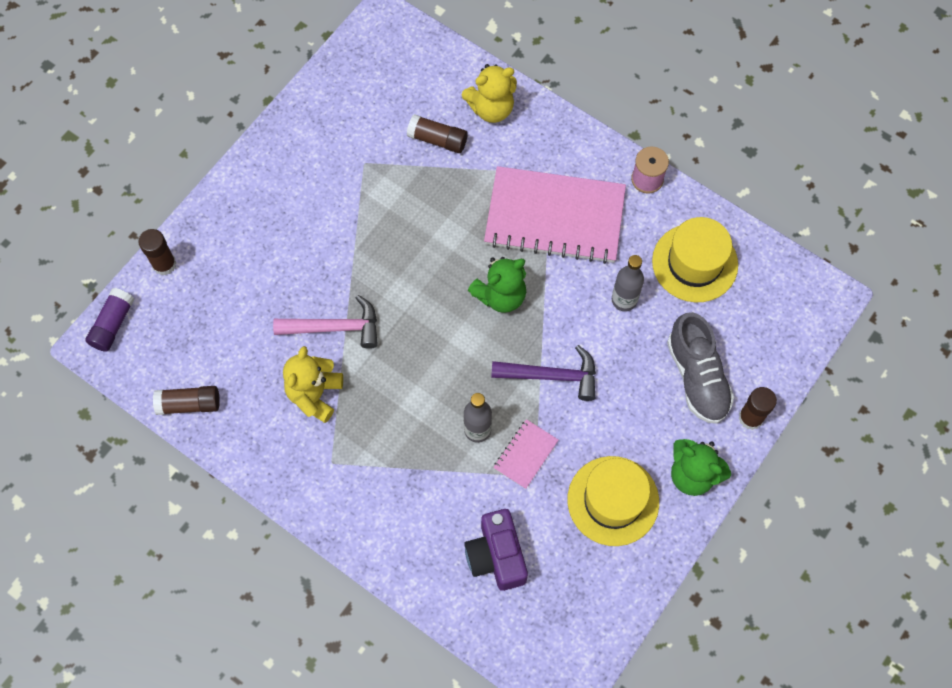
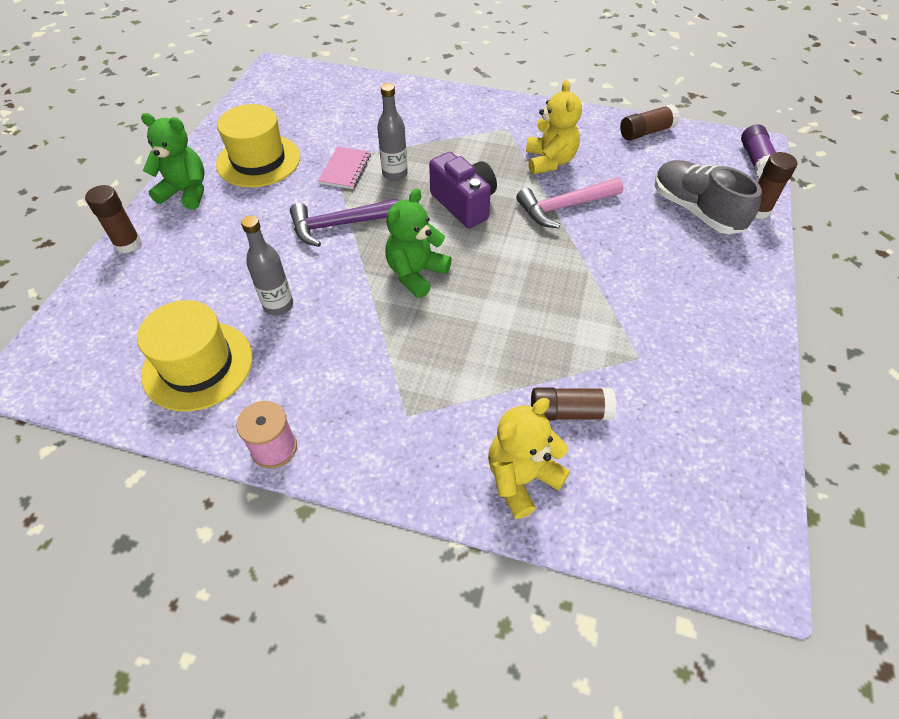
camera: 160 degrees right, 15 degrees down
purple camera [464,509,528,591] -> purple camera moved to [429,152,497,228]
pink notebook [484,166,626,264] -> none
grey shoe [667,312,734,424] -> grey shoe moved to [655,160,762,234]

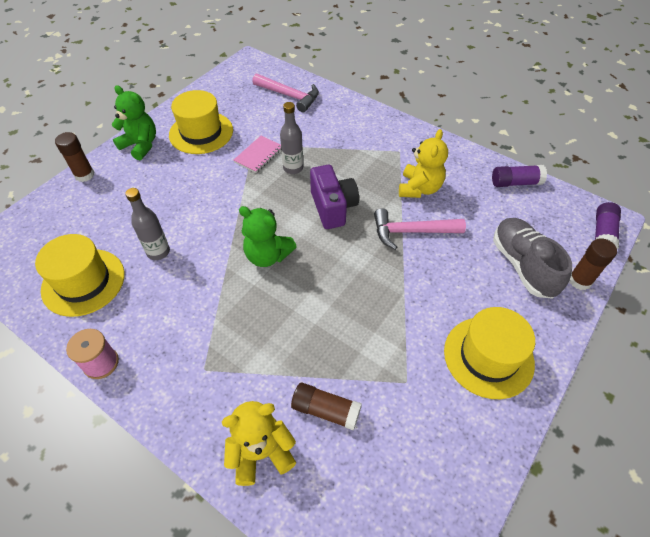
camera: 20 degrees right, 0 degrees up
purple hammer [290,199,398,247] -> none
green teddy bear [385,188,452,298] -> green teddy bear turned 120 degrees counterclockwise [239,206,297,267]
brown glue stick [620,104,680,141] -> purple glue stick [492,165,547,187]
none -> pink hammer [252,74,319,112]
none -> yellow hat [444,307,535,399]

